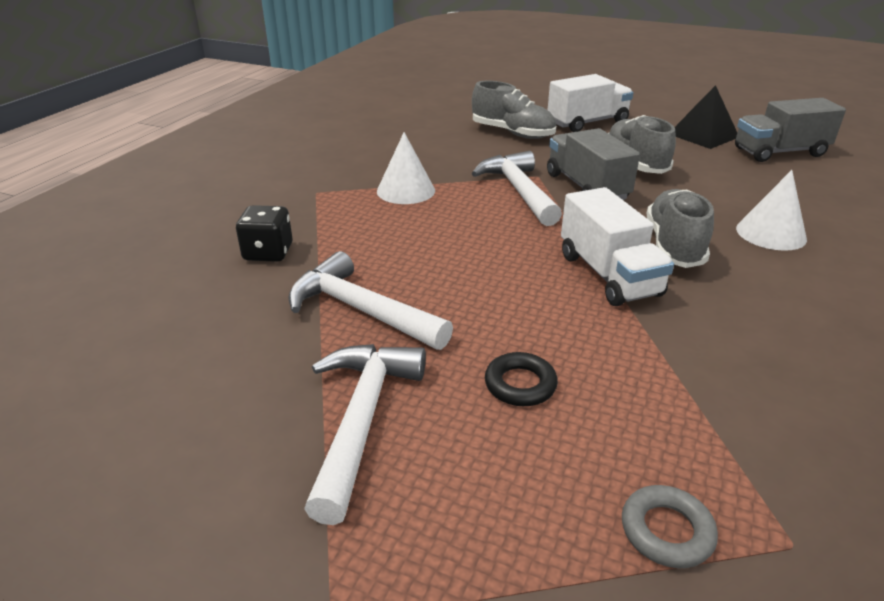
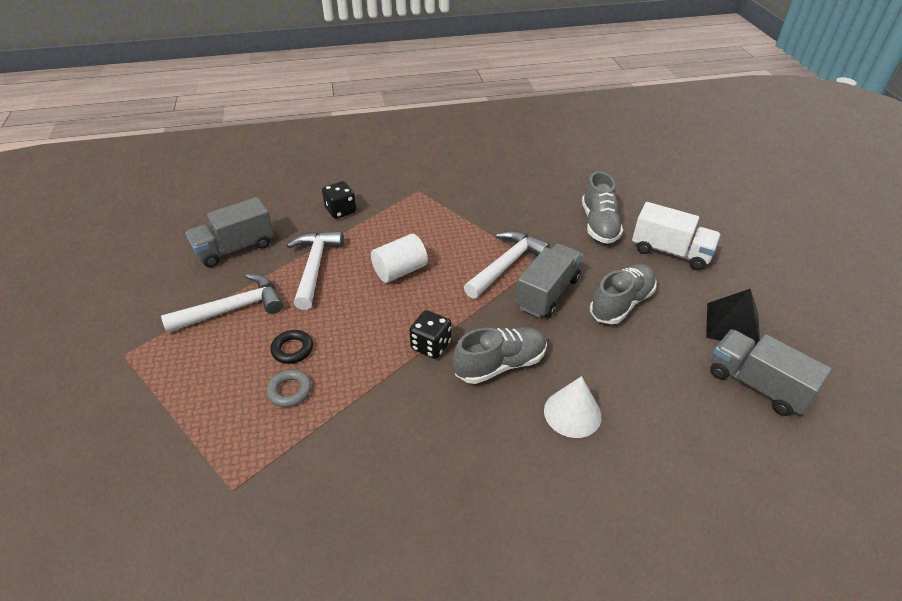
camera: 55 degrees right, 10 degrees up
white cone [377,132,435,204] -> none
white truck [561,187,674,306] -> black dice [409,310,452,359]
grey ring [622,485,718,568] -> grey ring moved to [266,369,312,407]
none -> grey truck [186,197,274,267]
none -> white cylinder [371,234,428,283]

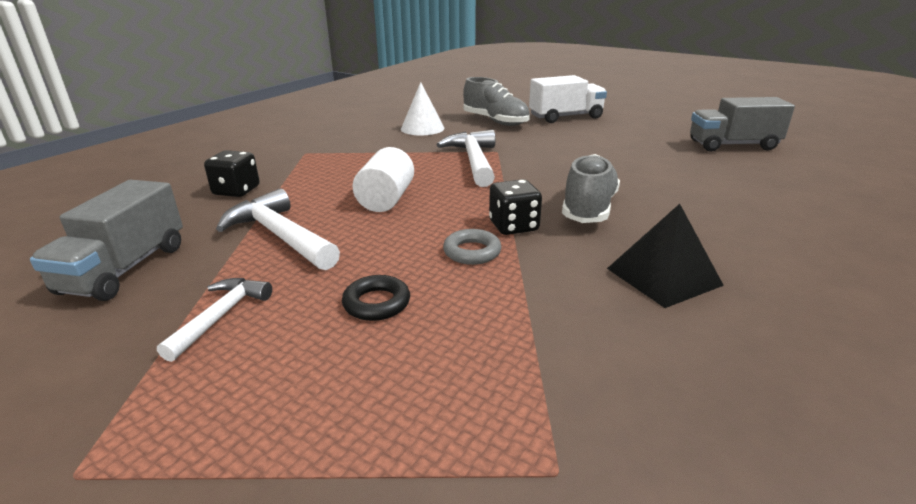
camera: 45 degrees left, 15 degrees down
white hammer [161,274,283,333] -> white hammer [157,278,272,362], size x0.61
grey ring [266,369,312,407] -> grey ring moved to [443,229,502,265]
grey truck [515,243,583,318] -> none
white cone [544,376,602,438] -> white cone moved to [401,82,445,135]
grey shoe [590,264,657,324] -> none
black pyramid [706,289,760,347] -> black pyramid moved to [607,204,724,308]

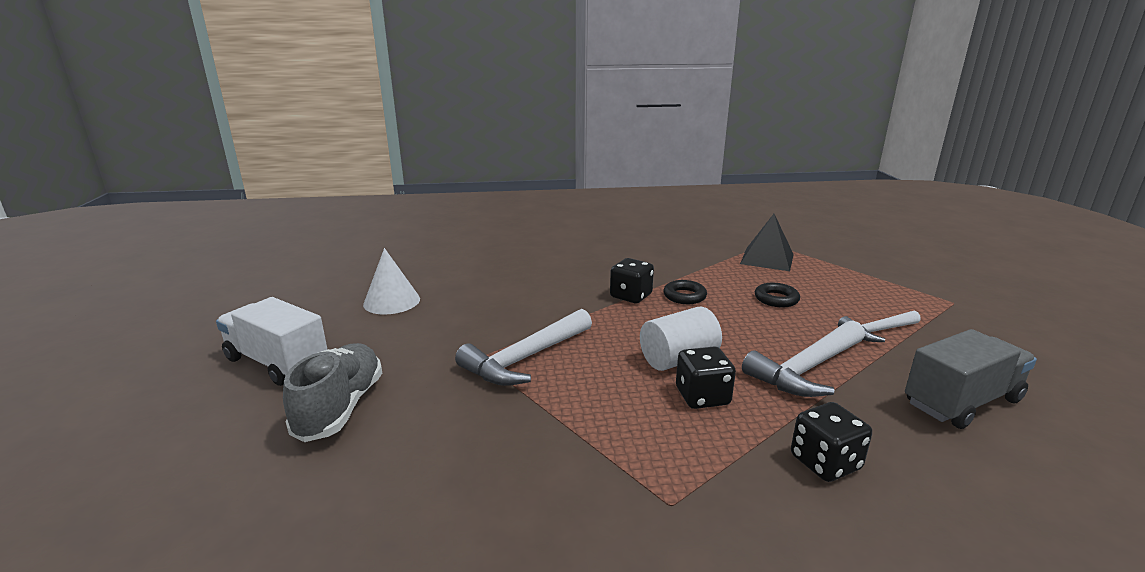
camera: 130 degrees left, 5 degrees down
white hammer [216,188,340,270] -> white hammer turned 45 degrees clockwise [742,320,865,397]
white cone [401,82,445,135] -> white cone moved to [363,248,420,315]
grey ring [443,229,502,265] -> black ring [663,280,707,304]
grey shoe [562,154,620,223] -> none
black pyramid [607,204,724,308] -> black pyramid moved to [740,214,794,271]
grey truck [690,97,795,152] -> none
none -> black dice [676,346,736,409]

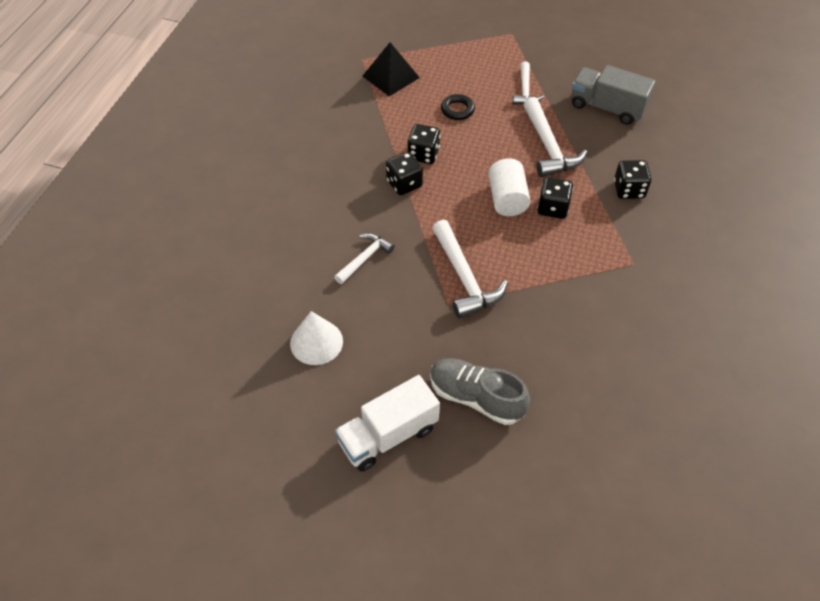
camera: 65 degrees left, 30 degrees up
black ring [663,280,707,304] -> black dice [407,124,440,164]
grey truck [905,329,1037,429] -> grey truck turned 60 degrees counterclockwise [571,65,656,125]
none -> white hammer [334,233,395,284]

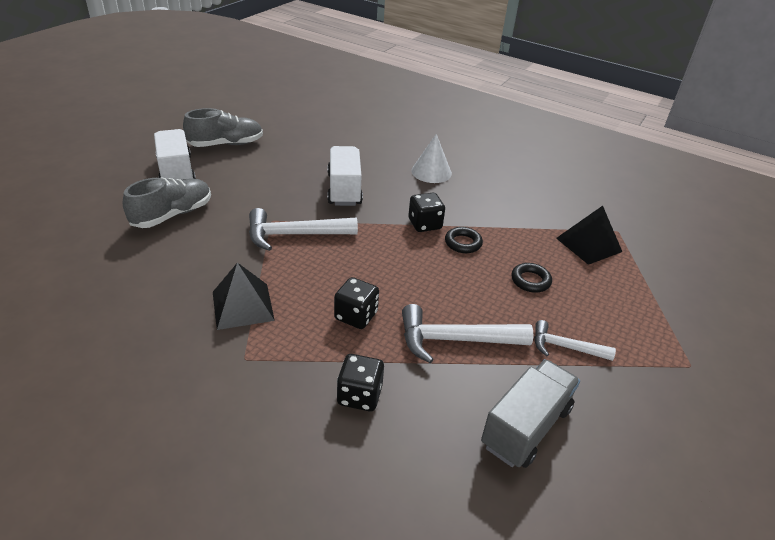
camera: 100 degrees right, 15 degrees down
white cone [290,311,343,365] -> white cone moved to [411,134,452,183]
white hammer [334,233,395,284] -> white truck [327,146,363,206]
black dice [407,124,440,164] -> black ring [445,227,483,253]
white cylinder [488,158,531,216] -> none
none -> grey shoe [183,108,263,147]
none -> black pyramid [213,263,275,330]

